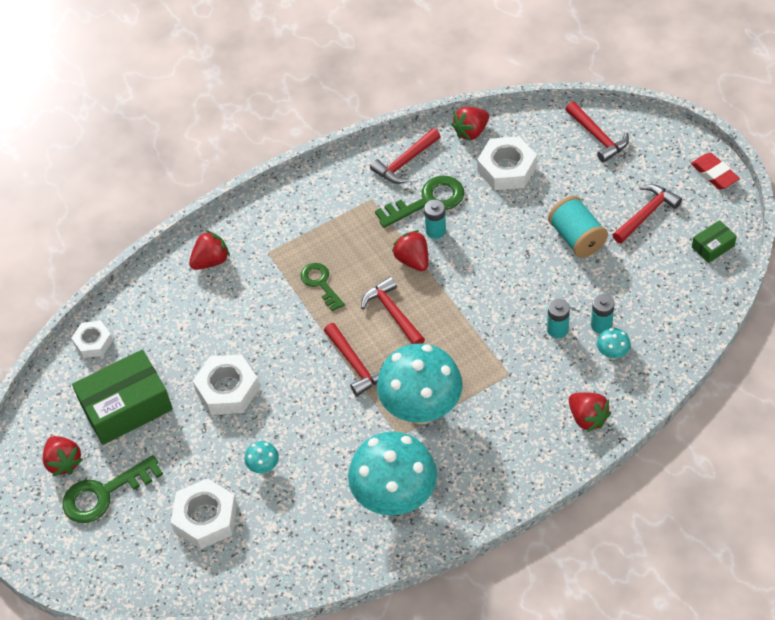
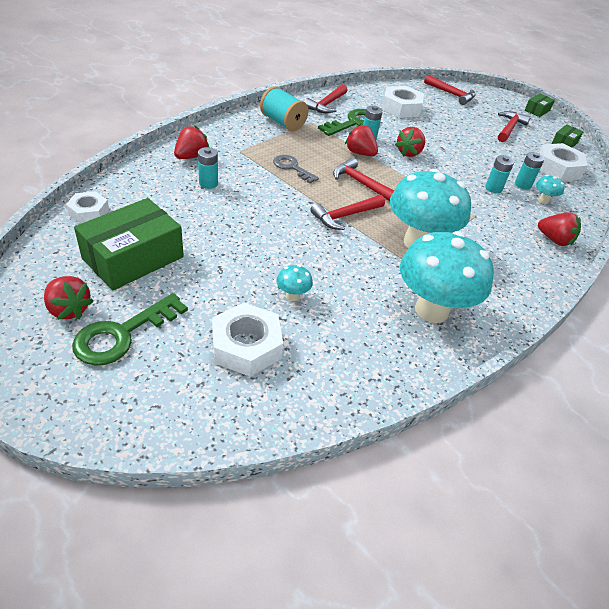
camera: 25 degrees left, 10 degrees down
white nut [193,354,260,415] -> white nut moved to [539,143,588,181]
green key [300,263,345,312] -> grey key [273,155,319,183]
red hammer [324,323,385,396] -> red hammer turned 105 degrees clockwise [310,195,385,230]
red strawberry [451,107,489,141] -> red strawberry moved to [395,127,425,157]
turquoise spool [548,196,608,258] -> turquoise spool moved to [260,86,308,131]
red eraser [691,153,740,189] -> green box [525,94,555,117]
none -> turquoise battery [198,147,218,189]

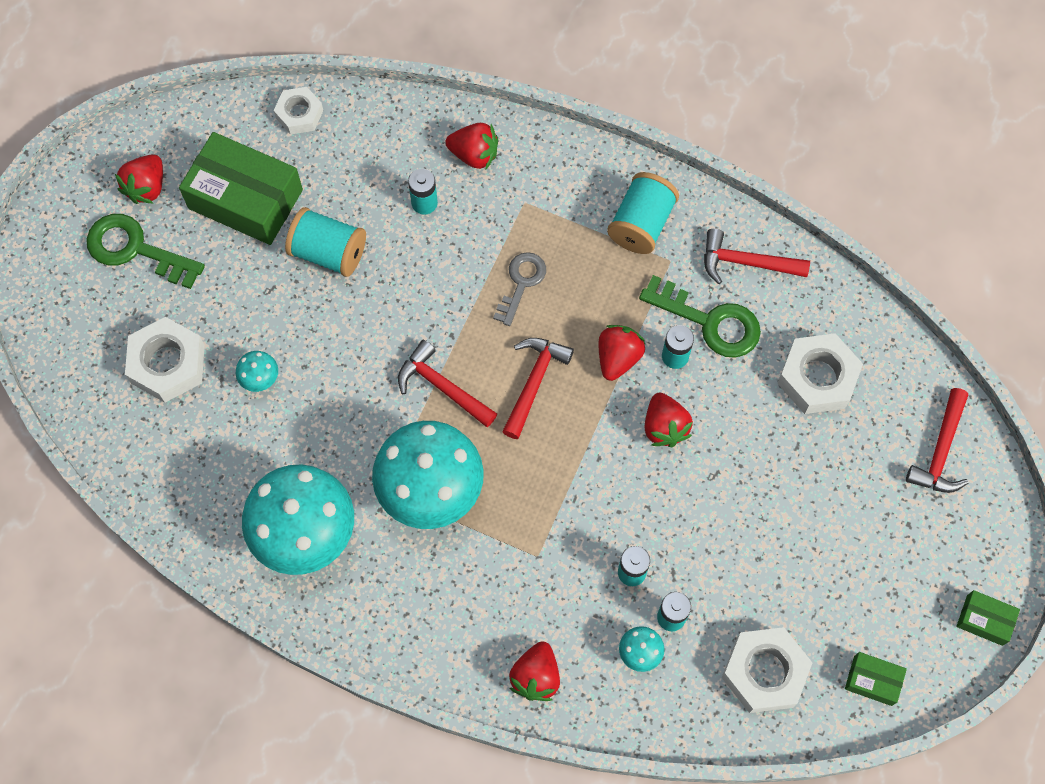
camera: 75 degrees right, 25 degrees up
red strawberry [395,127,425,157] -> red strawberry turned 120 degrees counterclockwise [645,393,693,447]
red hammer [498,111,531,142] -> none
none -> turquoise spool [285,207,366,277]

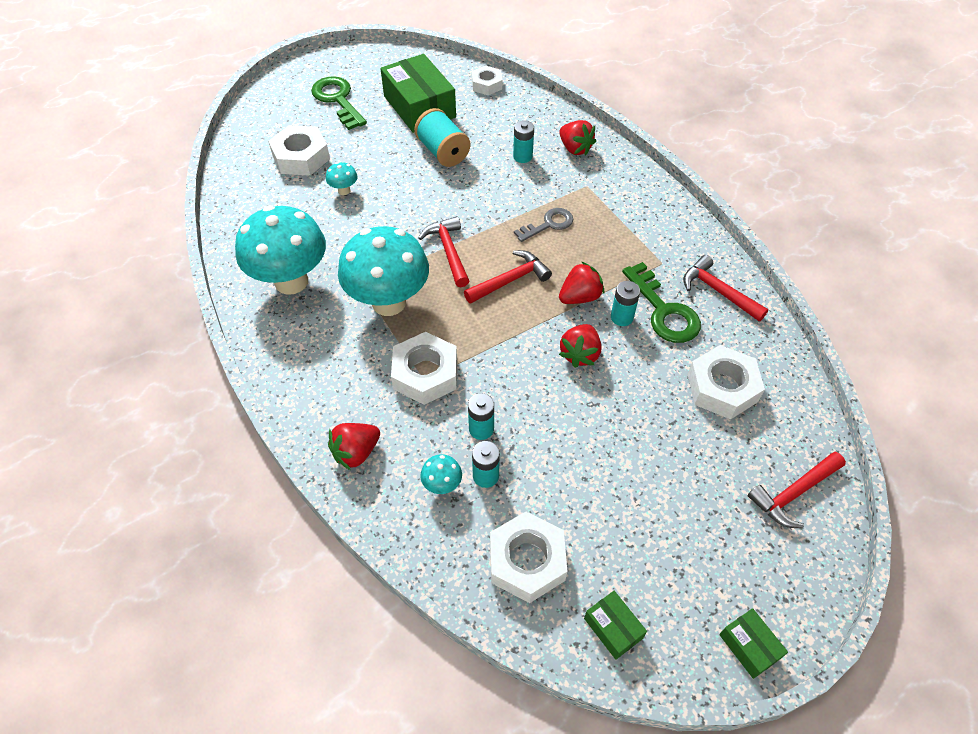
camera: 35 degrees right, 15 degrees down
red strawberry [115,155,163,204] -> none
turquoise spool [607,172,679,254] -> none
none -> white nut [391,332,457,405]

